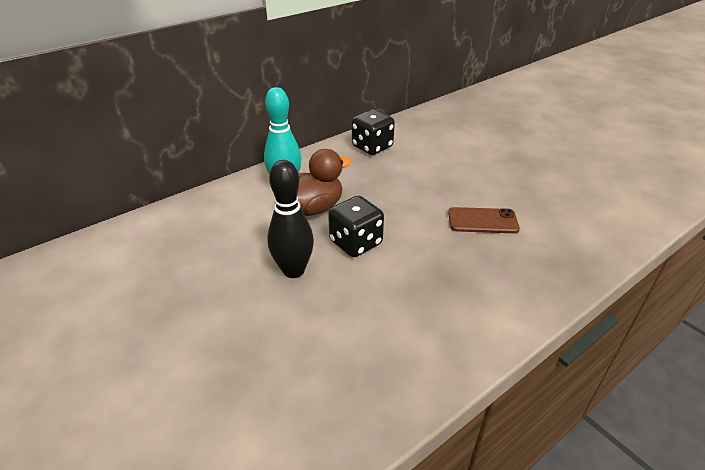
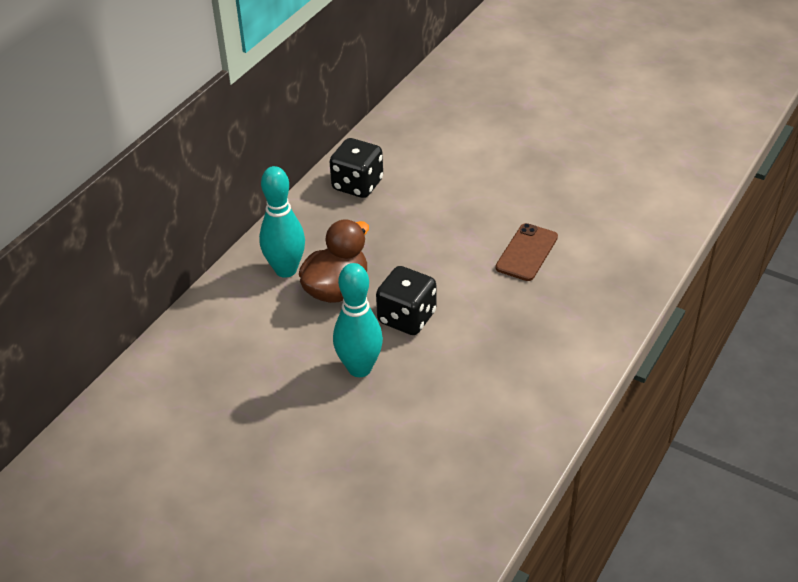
camera: 20 degrees left, 5 degrees up
black bowling pin [267,160,314,278] -> turquoise bowling pin [333,263,383,377]
brown phone [448,207,520,233] -> brown phone turned 45 degrees counterclockwise [495,223,558,281]

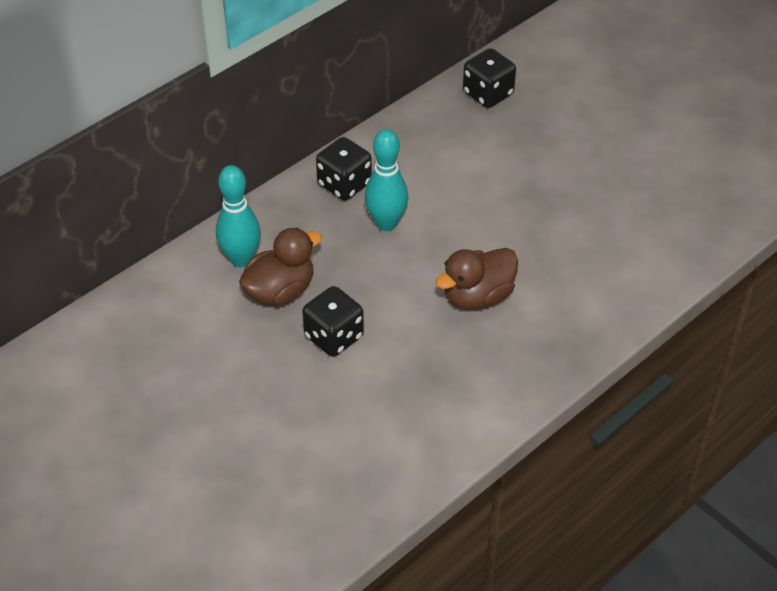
camera: 15 degrees right, 5 degrees up
turquoise bowling pin [333,263,383,377] -> turquoise bowling pin moved to [365,129,408,231]
brown phone [495,223,558,281] -> brown duck [436,248,518,310]
none -> black dice [463,48,516,108]

